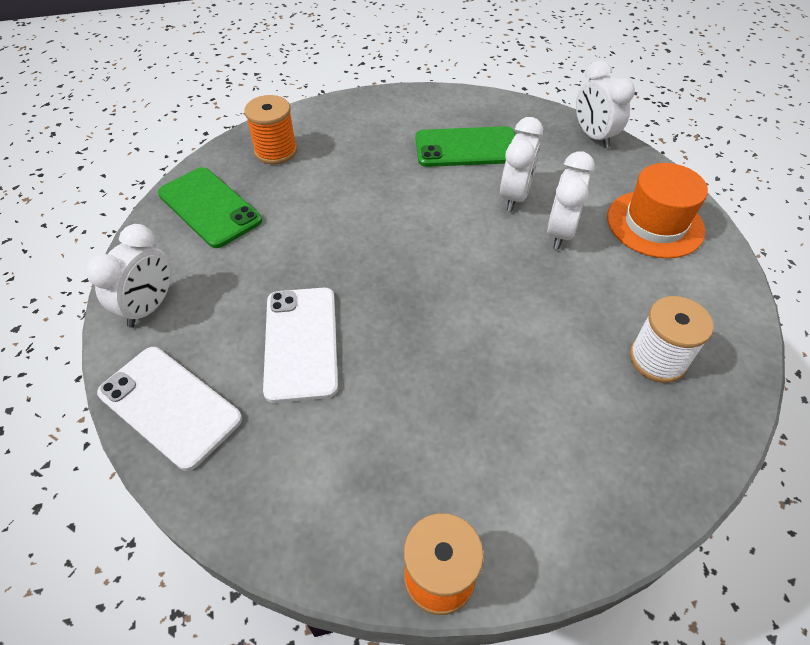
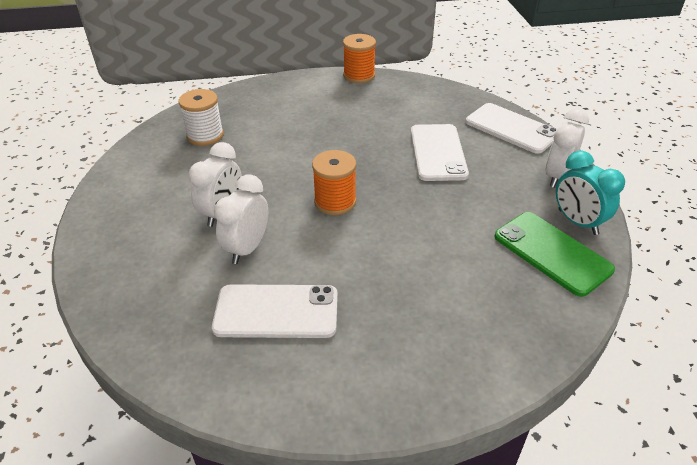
camera: 175 degrees left, 10 degrees down
orange spool [244,95,297,164] -> orange spool moved to [312,150,356,215]
green phone [415,126,515,167] -> white phone [212,284,338,338]
white clock [576,61,635,148] -> none
orange hat [607,163,708,258] -> none
none -> turquoise clock [556,151,625,235]

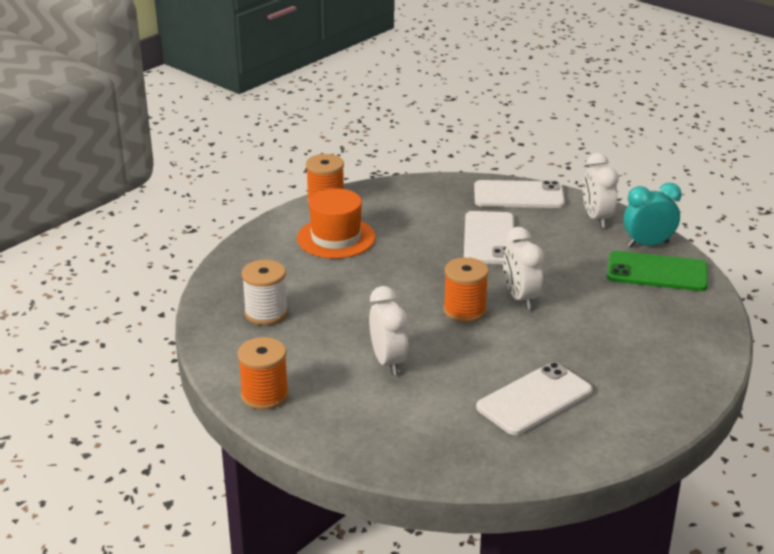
camera: 40 degrees left, 10 degrees down
white clock [214,174,268,264] -> white clock moved to [503,227,544,309]
white phone [411,124,469,181] -> white phone turned 45 degrees clockwise [464,211,514,264]
turquoise clock [556,151,625,235] -> turquoise clock turned 150 degrees clockwise [624,183,682,248]
none -> orange spool [238,337,289,410]
none -> orange hat [297,188,375,259]

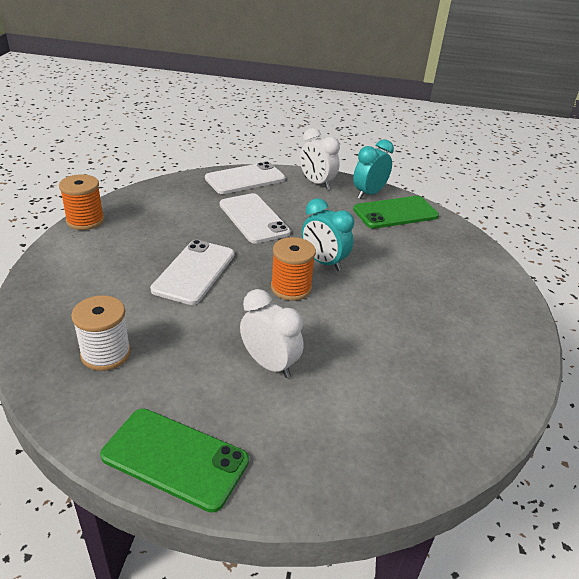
camera: 35 degrees left, 5 degrees up
orange spool [238,337,289,410] -> green phone [100,409,249,513]
orange hat [297,188,375,259] -> none
white phone [476,362,592,435] -> white phone moved to [150,240,234,305]
white clock [503,227,544,309] -> turquoise clock [302,198,354,271]

